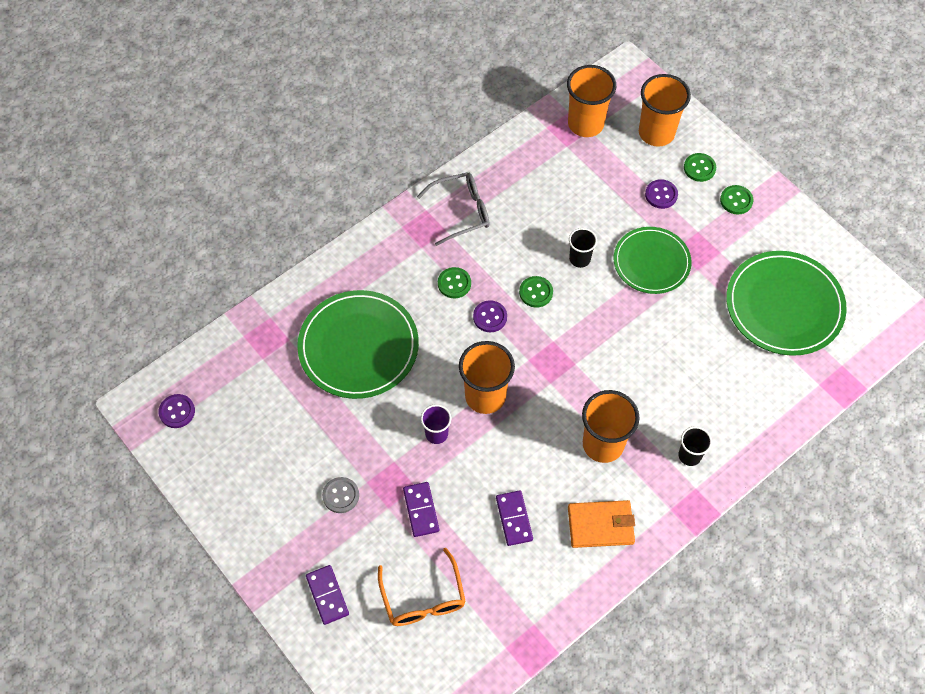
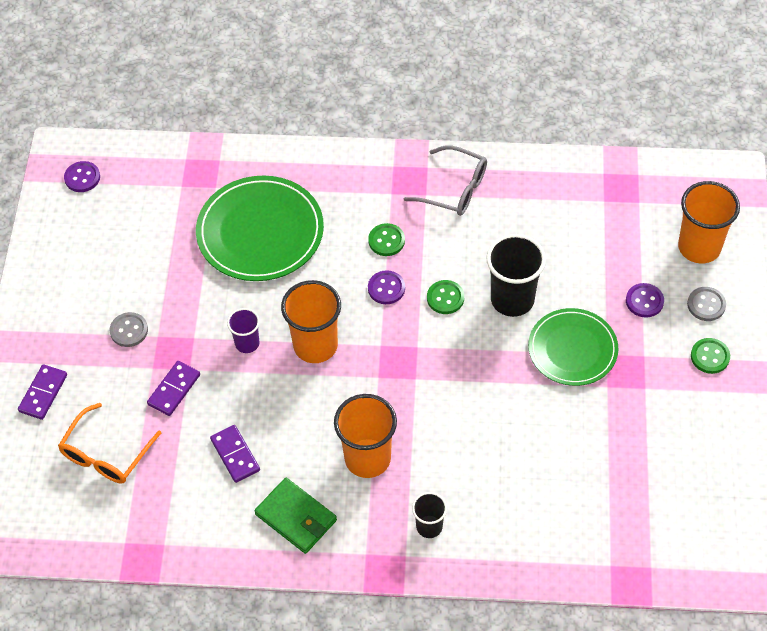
camera: 45 degrees right, 5 degrees down
purple domino [496,490,533,546] -> purple domino turned 60 degrees counterclockwise [210,425,260,483]
orange cup [567,65,616,137] -> none
orange wallet [568,500,635,548] -> green wallet [254,478,337,554]
black cup [569,228,597,268] -> black cup [486,234,546,317], size x1.81
green button [684,153,716,182] -> grey button [687,287,726,321]
green plate [726,251,847,356] -> none

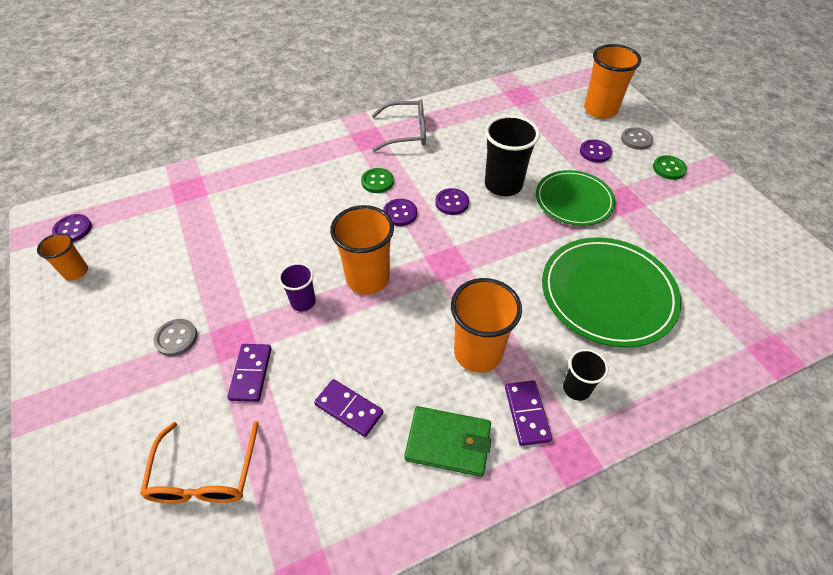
camera: 30 degrees left, 5 degrees down
purple domino [18,364,67,420] -> purple domino moved to [505,380,552,446]
green plate [196,175,324,281] -> green plate moved to [542,237,682,347]
green button [427,280,464,314] -> purple button [435,188,469,215]
none -> orange cup [37,233,88,281]

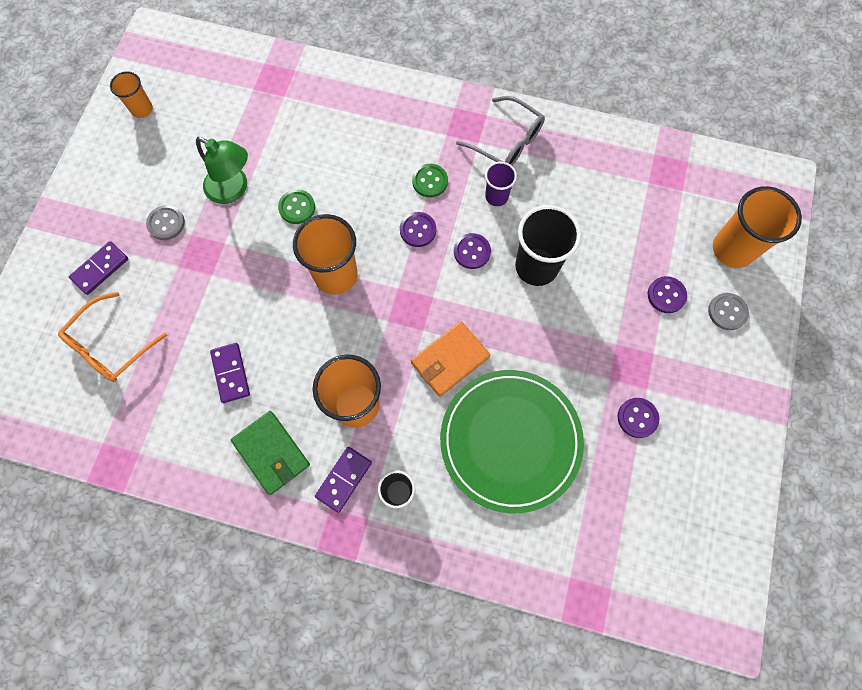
camera: 40 degrees right, 20 degrees up
purple button [52,214,92,242] -> purple button moved to [618,398,659,438]
purple domino [228,344,272,402] -> purple domino moved to [69,241,129,295]
purple cup [279,263,316,311] -> purple cup moved to [485,162,517,206]
green plate [536,170,616,226] -> none
green button [653,155,687,180] -> green button moved to [278,189,315,224]
none -> green lamp [196,137,248,204]
none -> orange wallet [411,321,490,397]

